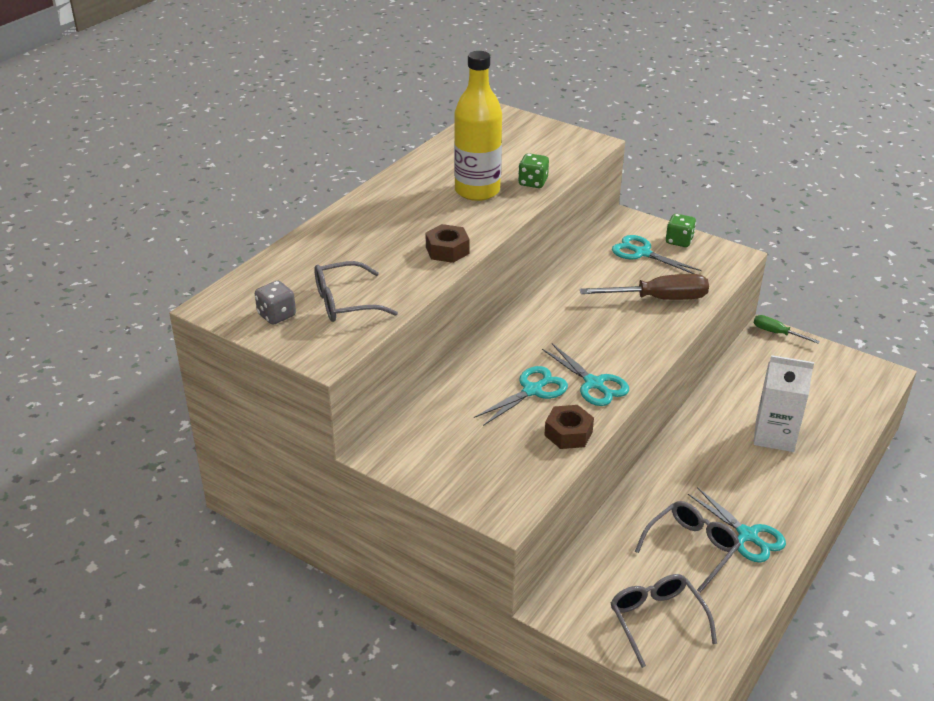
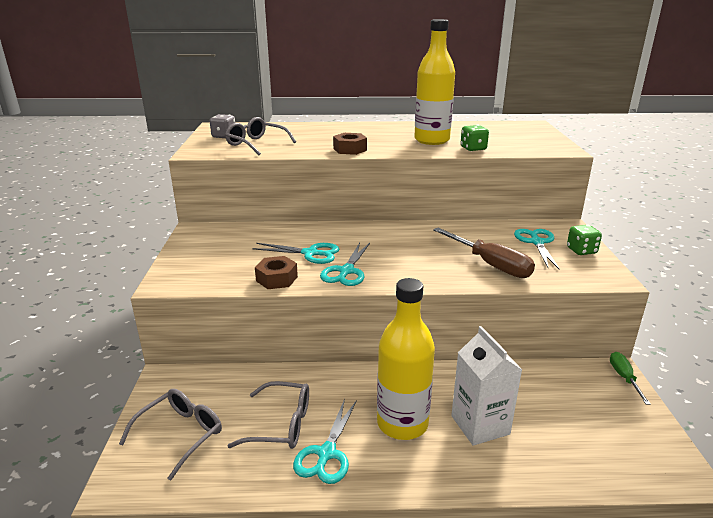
camera: 55 degrees right, 10 degrees down
none -> yellow bottle [377,278,435,440]

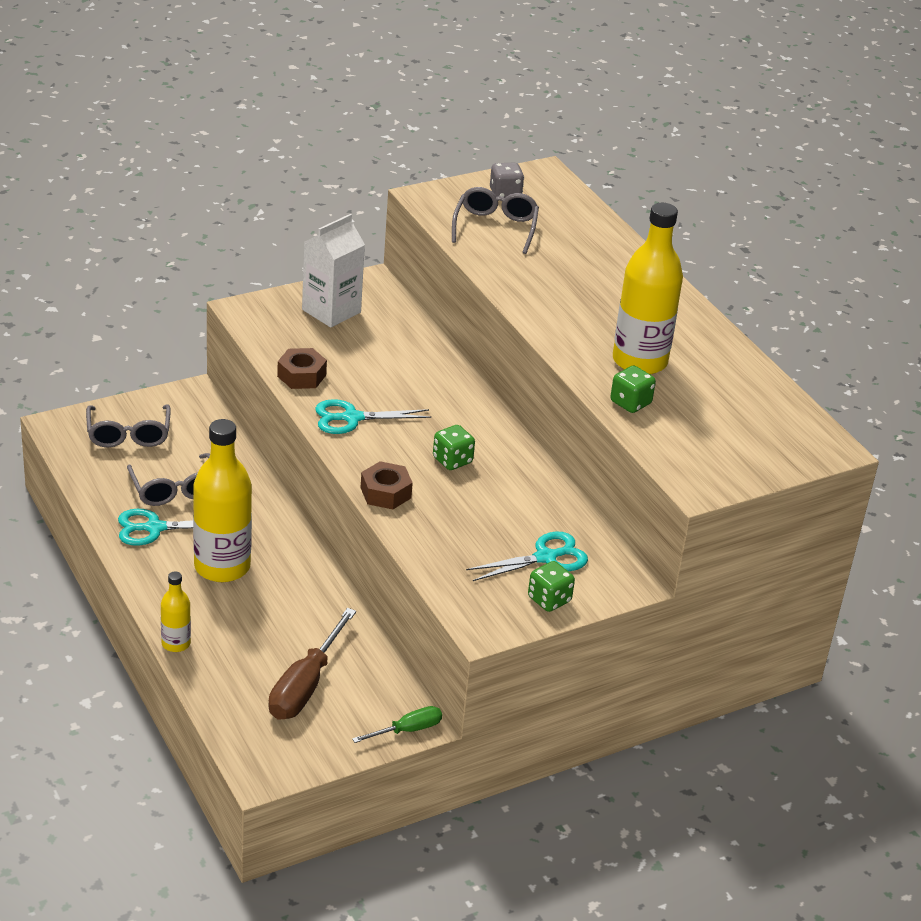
camera: 60 degrees right, 10 degrees up
grey glasses [119,389,222,481] -> grey glasses turned 75 degrees clockwise [86,405,171,447]
turquoise scissors [252,243,340,264] -> none
brown nut [333,133,367,155] -> brown nut moved to [361,461,413,509]
brown screwdriver [433,228,535,278] -> brown screwdriver moved to [268,608,356,720]
white carton [451,326,522,446] -> white carton moved to [302,214,365,328]
none -> yellow bottle [161,571,191,652]
none -> green dice [433,425,475,470]

